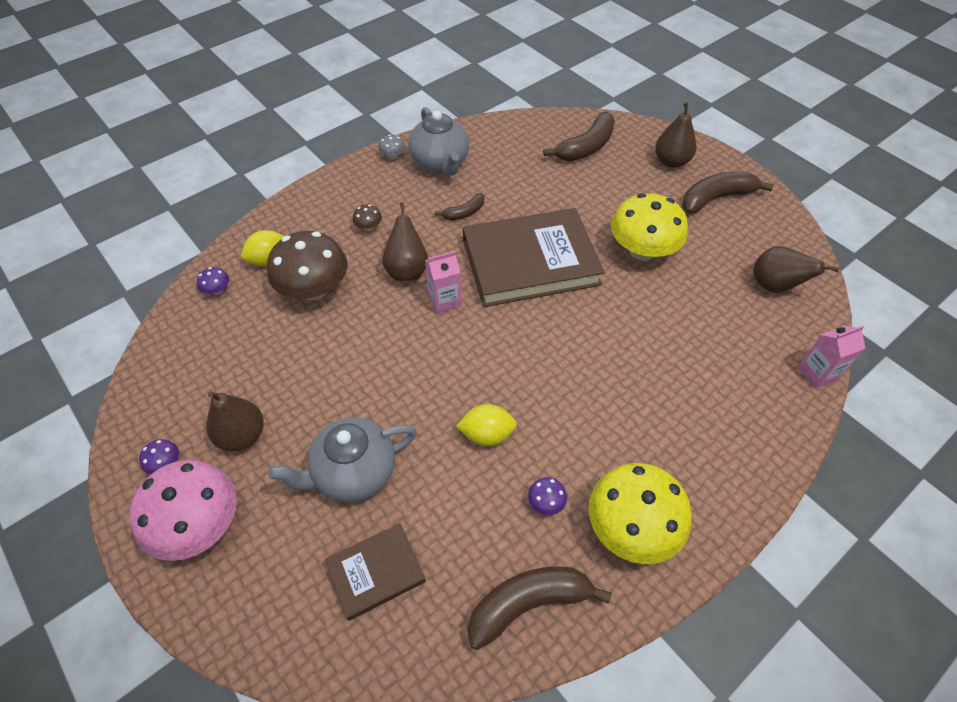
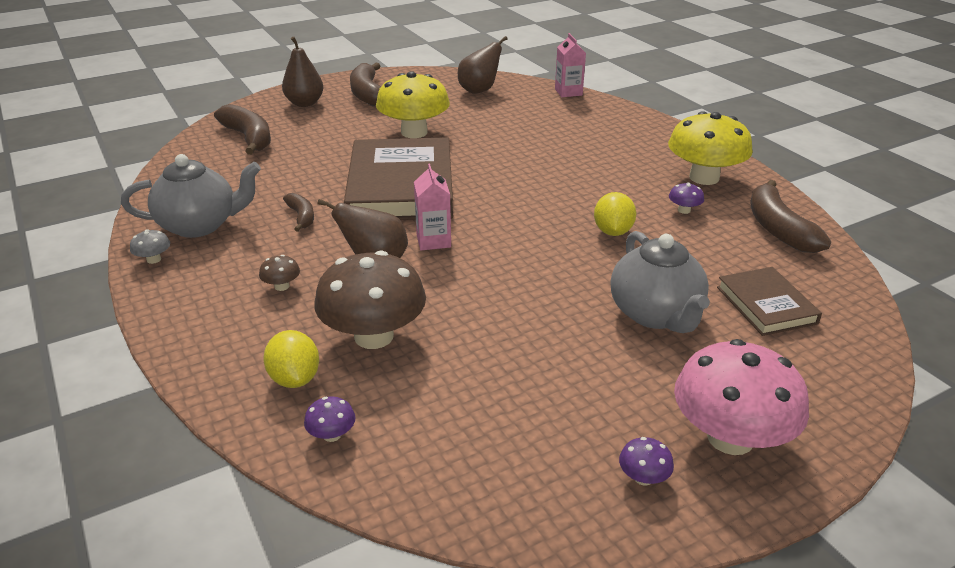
camera: 80 degrees left, 20 degrees down
brown pear [206,392,264,451] -> none

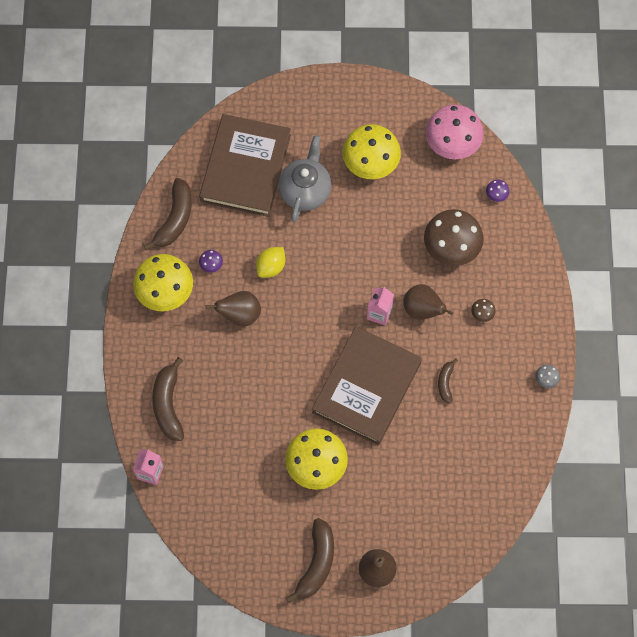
camera: 150 degrees left, 35 degrees up
grey teapot [121,154,261,238] -> none
brown banana [214,104,271,155] -> brown banana moved to [152,357,184,441]
yellow lemon [263,330,319,388] -> none
brown pear [458,36,507,94] -> brown pear moved to [205,291,261,327]
purple mushroom [619,437,674,486] -> none
pink mushroom [674,339,809,455] -> pink mushroom moved to [426,105,484,159]
brown book [717,267,822,336] -> brown book [199,114,291,217], size x1.97
none -> yellow mushroom [342,124,401,179]

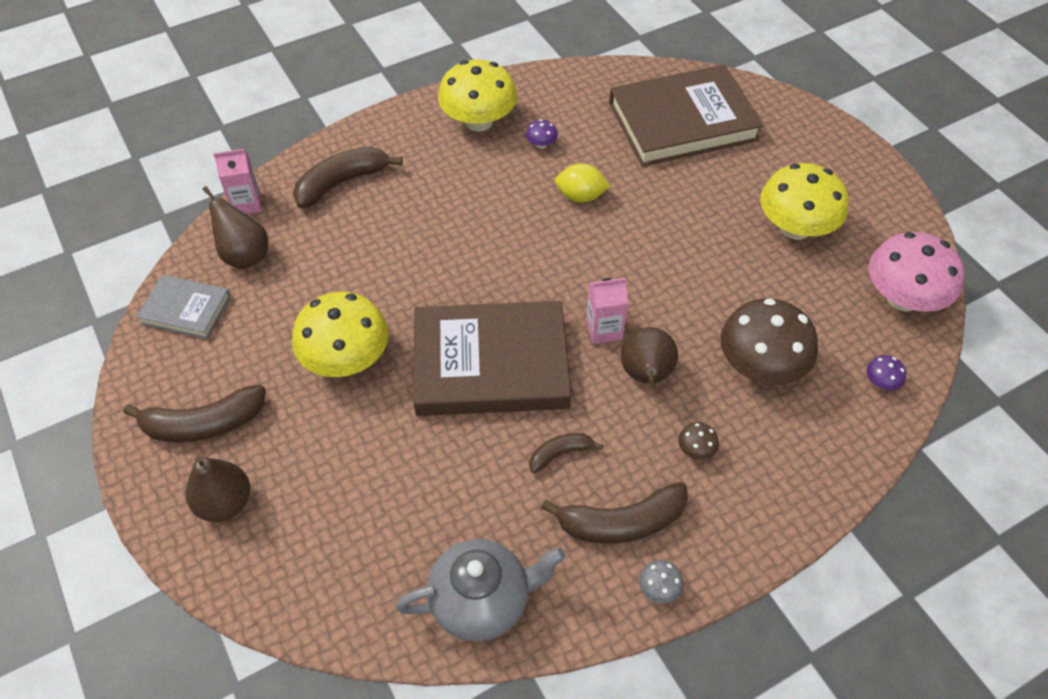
camera: 60 degrees right, 15 degrees down
brown banana [143,178,192,251] -> brown banana moved to [541,482,688,544]
brown pear [205,291,261,327] -> brown pear moved to [203,186,268,269]
grey teapot [278,135,332,223] -> grey teapot moved to [396,539,566,642]
none -> grey book [136,275,231,339]

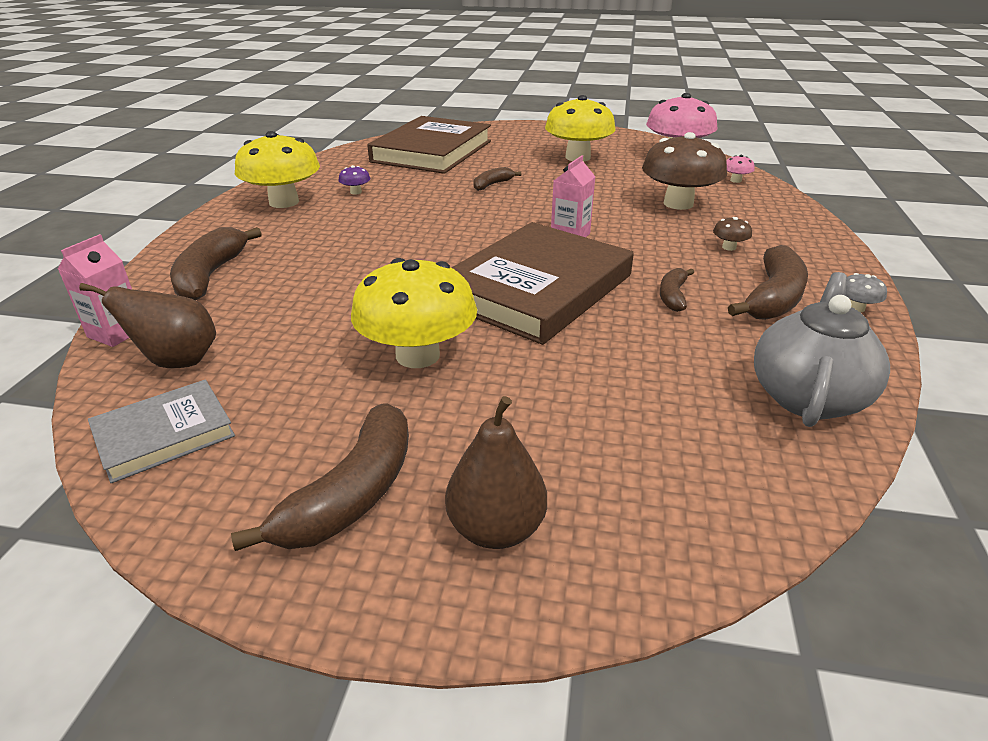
camera: 50 degrees left, 20 degrees down
yellow lemon [555,163,611,203] -> none
brown pear [621,327,678,384] -> none
purple mushroom [867,355,906,390] -> pink mushroom [726,155,755,183]
none -> brown banana [473,167,521,191]

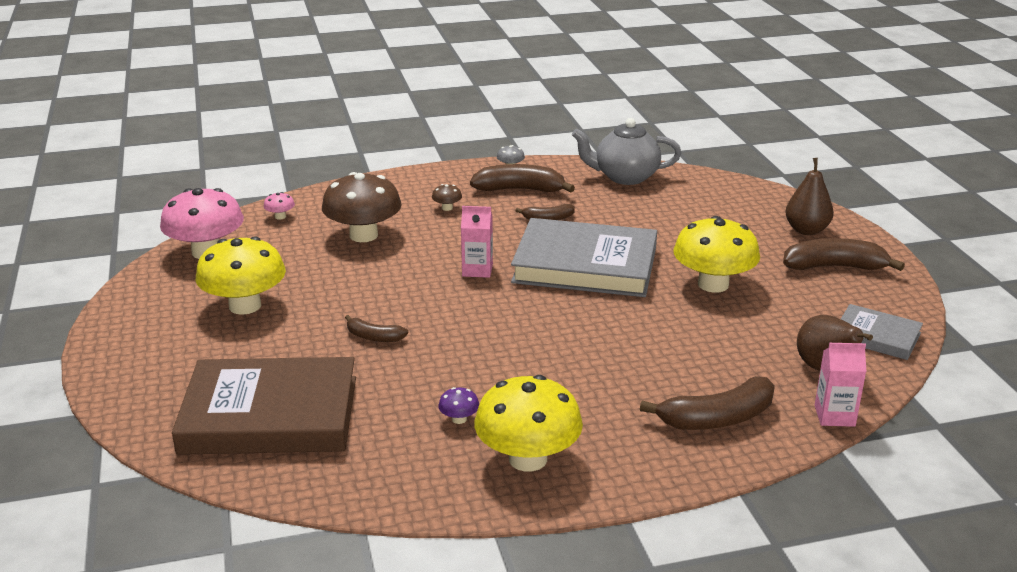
camera: 115 degrees left, 5 degrees down
brown book [452,222,634,345] -> grey book [511,218,657,297]

